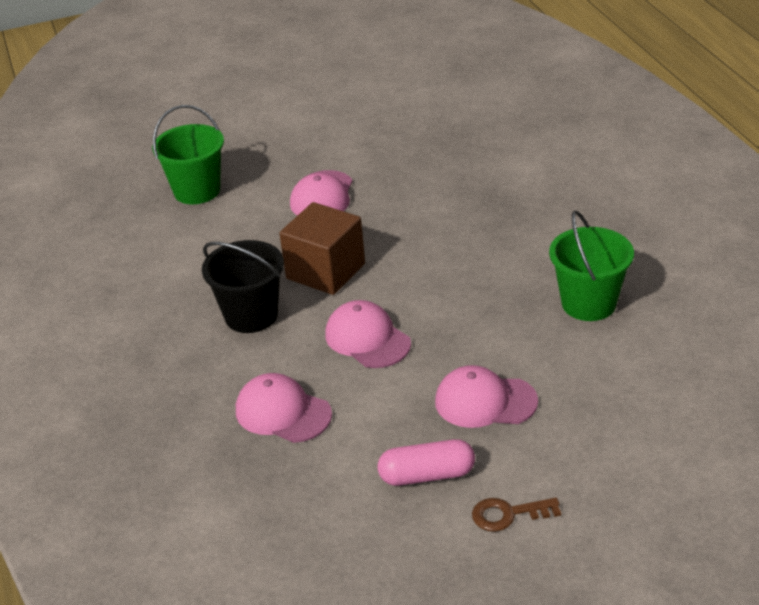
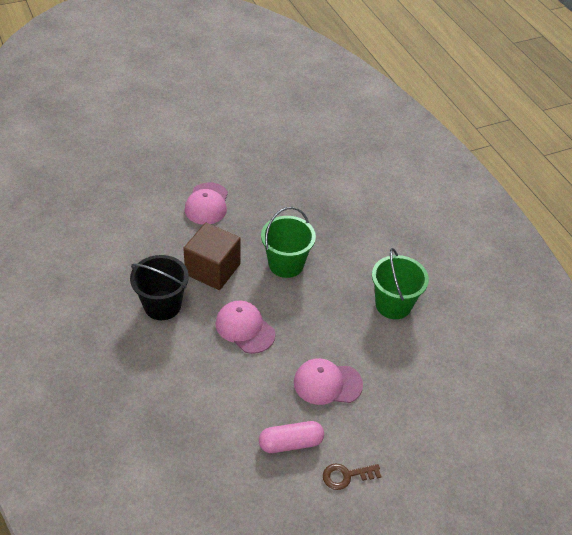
camera: 10 degrees left, 10 degrees up
green bucket [152,105,224,204] -> green bucket moved to [261,207,316,278]
pink cap [236,373,332,443] -> none

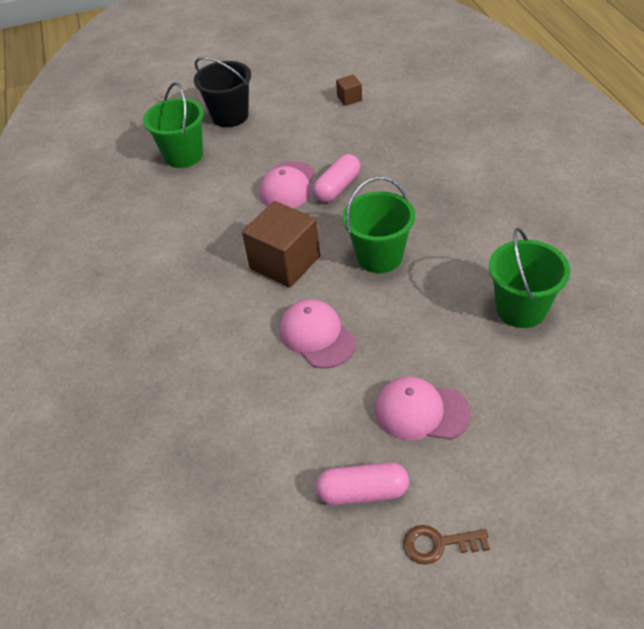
camera: 15 degrees right, 0 degrees up
black bucket [130,255,189,320] -> black bucket moved to [194,57,251,127]
none -> green bucket [143,82,204,168]
none -> pink capsule [313,154,360,203]
none -> brown cube [336,75,362,106]

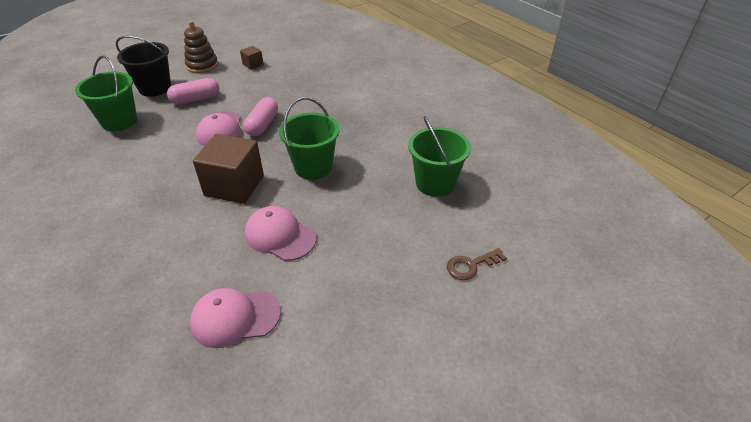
camera: 25 degrees left, 5 degrees down
pink capsule [316,462,409,505] -> pink capsule moved to [167,78,219,105]
pink cap [375,377,471,440] -> pink cap moved to [190,288,281,348]
brown key [403,525,490,565] -> brown key moved to [447,248,507,280]
none -> brown stacking toy [184,21,218,73]

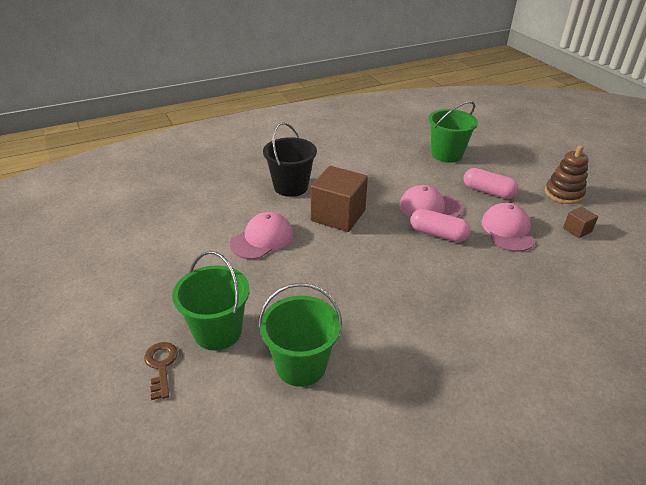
camera: 100 degrees right, 5 degrees down
black bucket [116,35,171,97] -> black bucket moved to [263,122,317,197]
pink capsule [167,78,219,105] -> pink capsule turned 45 degrees counterclockwise [464,168,518,199]
pink cap [190,288,281,348] -> pink cap moved to [481,203,535,252]
green bucket [279,97,340,180] -> green bucket moved to [172,251,250,351]

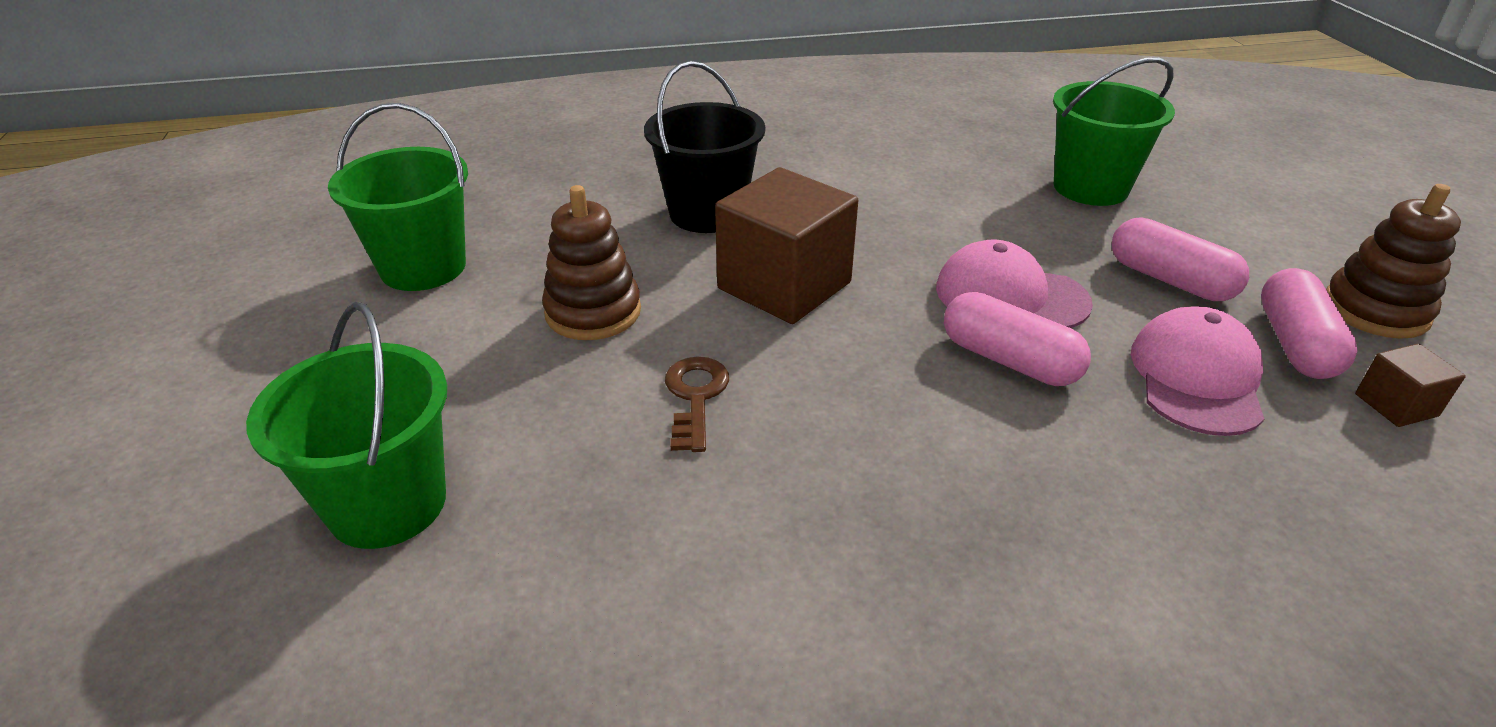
camera: 15 degrees right, 0 degrees up
brown key [144,342,178,400] -> brown key moved to [665,357,729,452]
pink cap [230,212,293,259] -> brown stacking toy [542,185,641,340]
green bucket [258,283,342,387] -> green bucket moved to [328,103,468,291]
none -> pink capsule [1261,268,1357,379]

